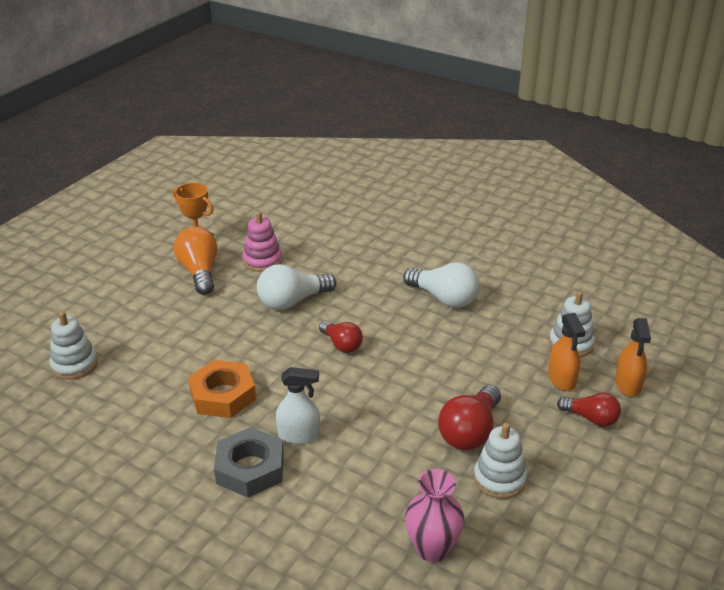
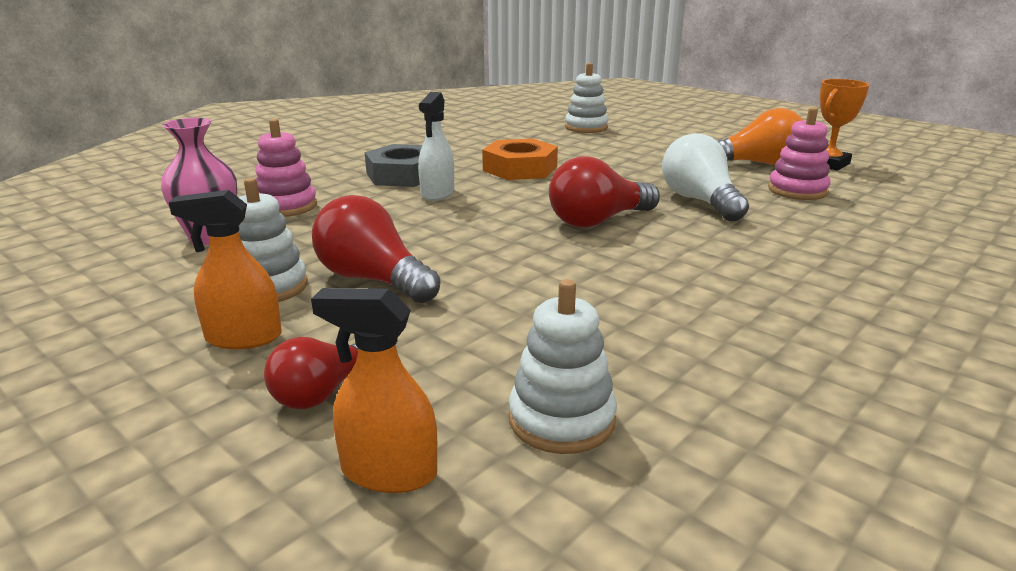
camera: 100 degrees right, 10 degrees down
red light bulb [319,321,363,353] -> red light bulb [549,156,660,227], size x1.57
white light bulb [403,262,480,308] -> none
orange spray bottle [548,313,586,391] -> orange spray bottle moved to [169,190,282,349]
none -> pink stacking toy [255,119,317,217]

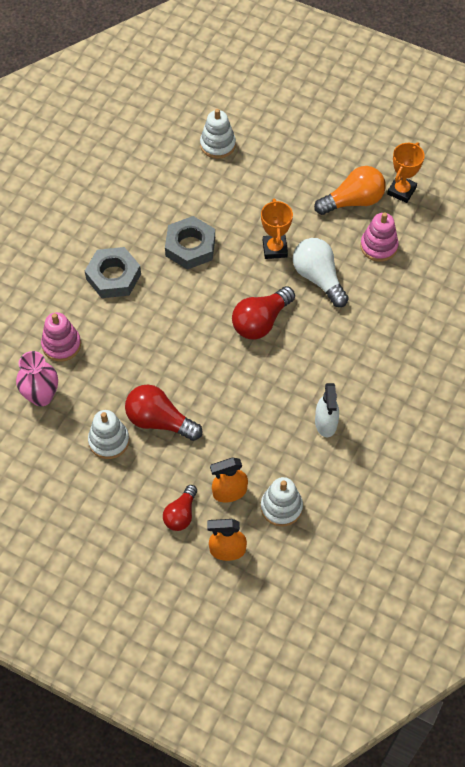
camera: 15 degrees left, 35 degrees up
orange spray bottle [169,190,282,349] -> orange spray bottle moved to [210,457,248,503]
white spray bottle [418,92,454,201] -> white spray bottle moved to [315,383,339,437]
orange nut [482,139,558,180] -> grey nut [165,216,215,270]
none -> orange trophy [261,198,293,259]

